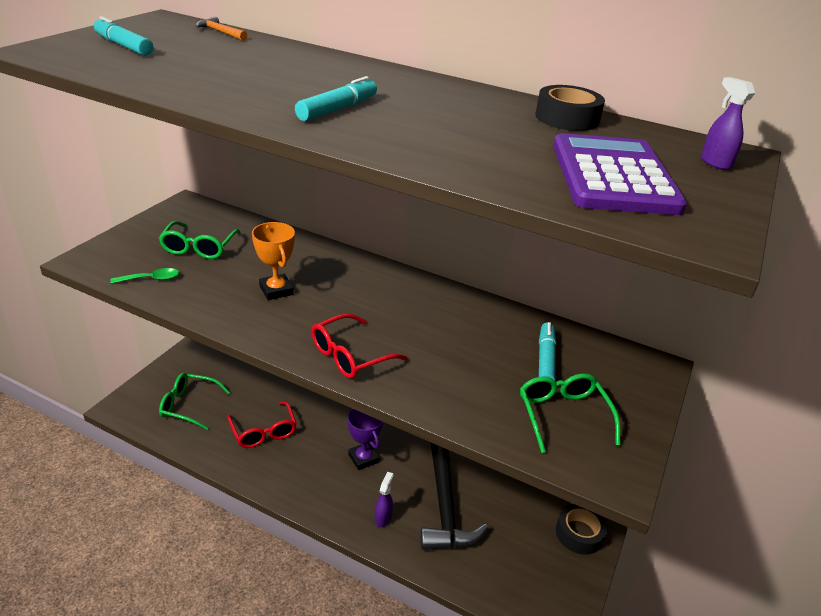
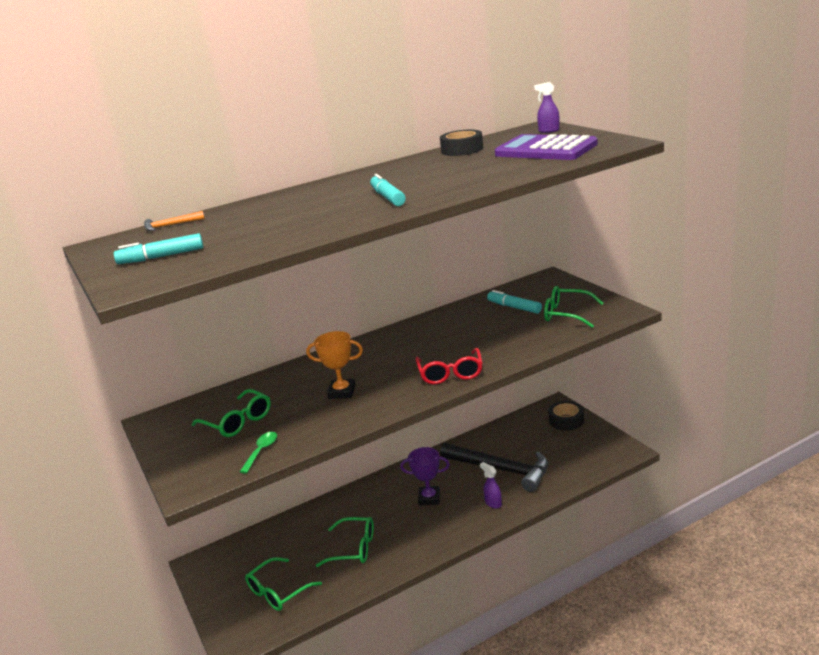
camera: 50 degrees left, 10 degrees down
red glasses [228,401,297,448] -> green glasses [316,517,374,567]

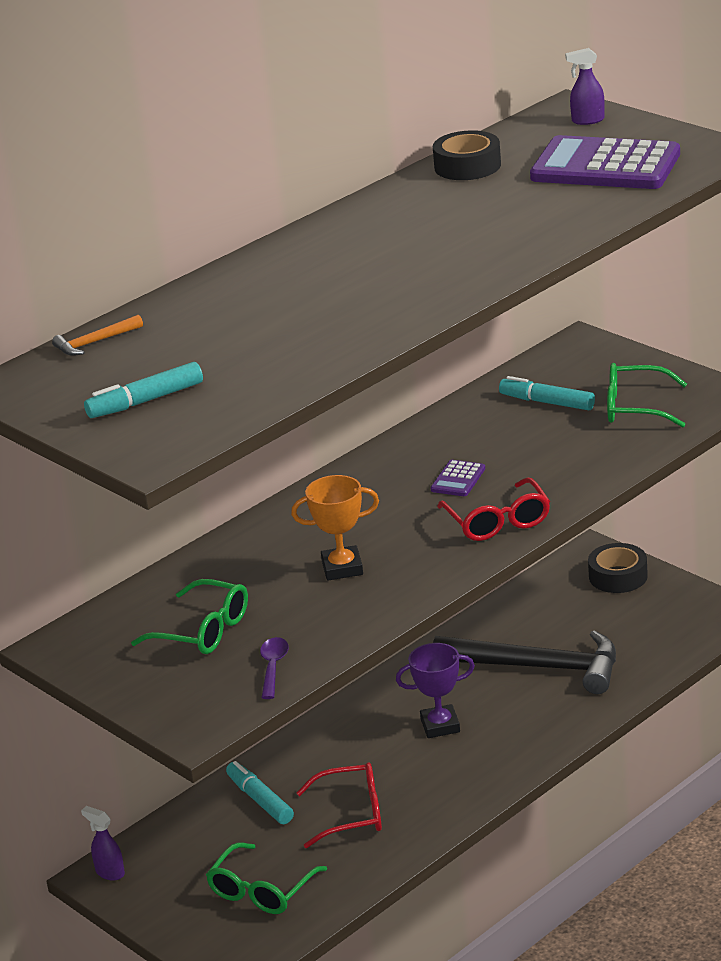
camera: 15 degrees left, 5 degrees up
green spoon [240,432,277,473] -> purple spoon [260,637,289,699]
green glasses [316,517,374,567] -> red glasses [296,763,382,848]
turquoise marker [370,174,406,206] -> turquoise marker moved to [226,761,294,824]
purple spray bottle [480,462,502,509] -> purple spray bottle moved to [81,806,125,881]
none -> purple calculator [430,460,485,496]

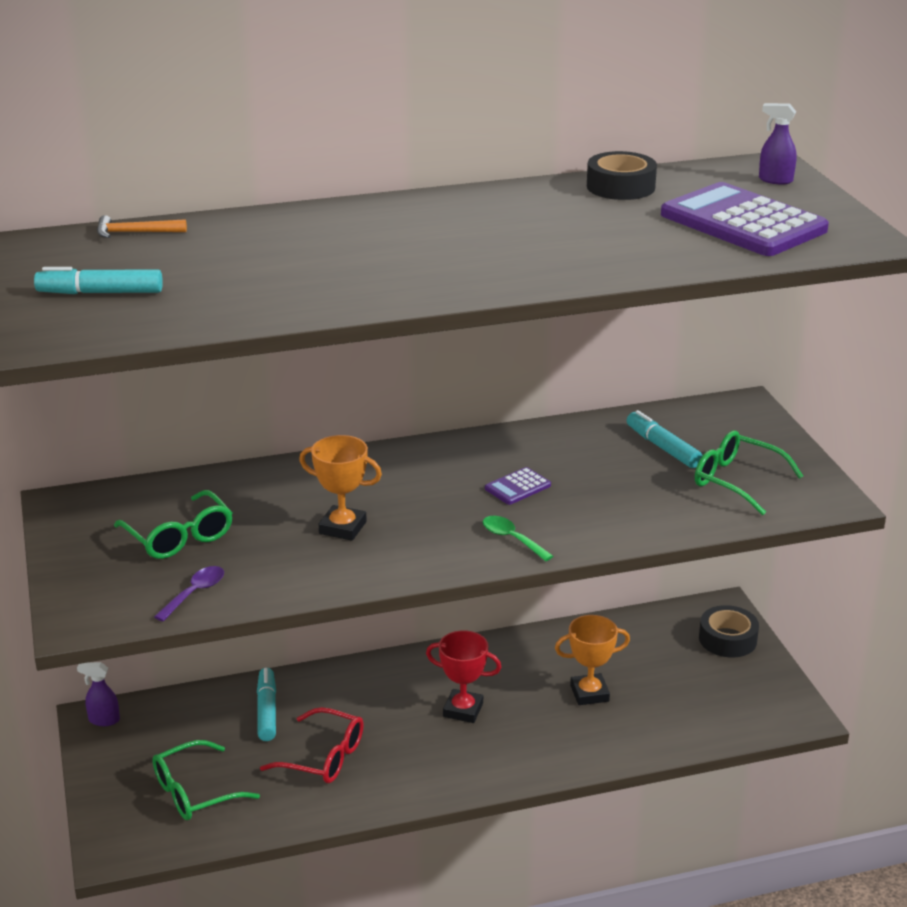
camera: 25 degrees right, 0 degrees up
purple spray bottle [81,806,125,881] -> purple spray bottle turned 60 degrees counterclockwise [77,662,120,726]
purple trophy [396,643,475,738] -> red trophy [426,630,502,723]
black hammer [433,630,616,694] -> orange trophy [555,615,630,705]
red glasses [437,478,550,541] -> green spoon [483,516,553,561]

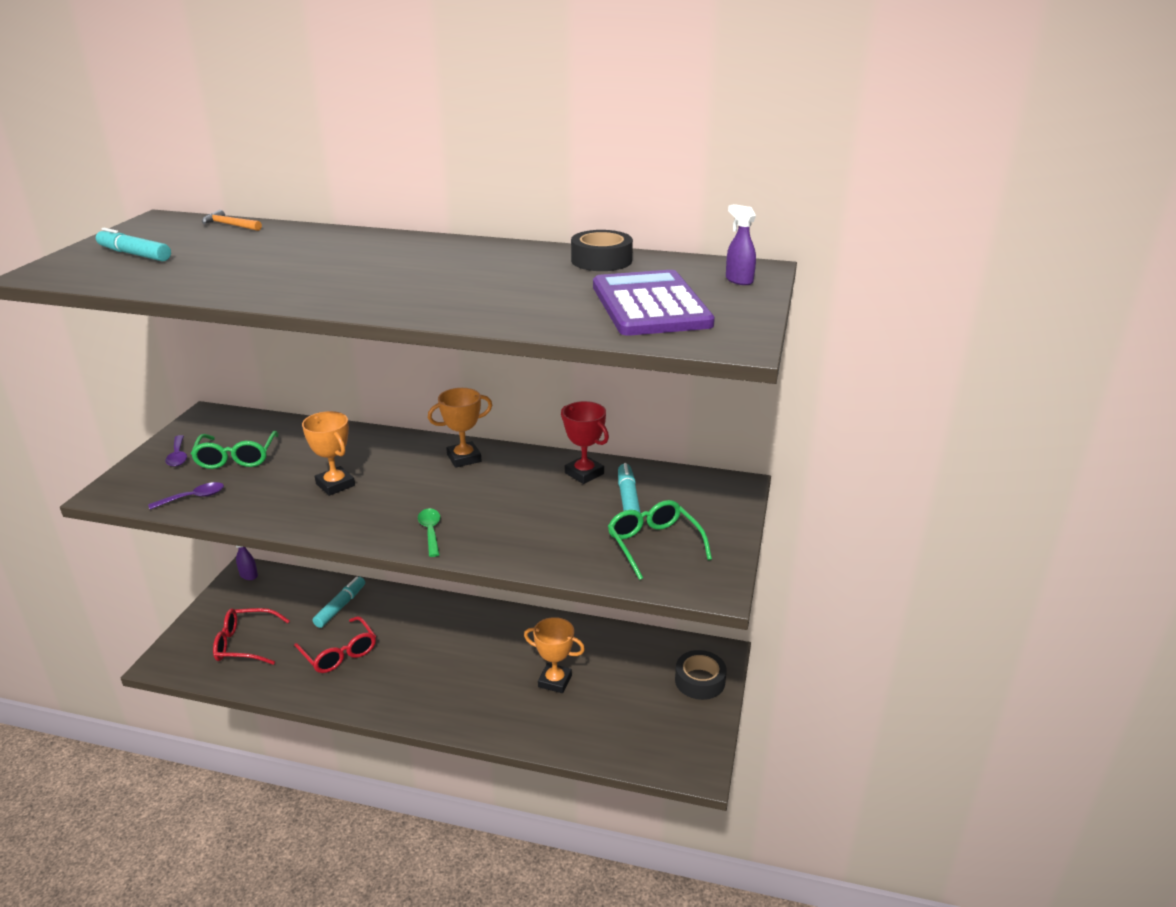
camera: 30 degrees right, 0 degrees up
green glasses [152,740,260,820] -> red glasses [213,608,290,665]
red trophy [426,630,502,723] -> red trophy moved to [561,401,609,484]
purple calculator [485,467,551,505] -> none
none -> purple spoon [165,435,187,467]
none -> orange trophy [428,388,492,468]

